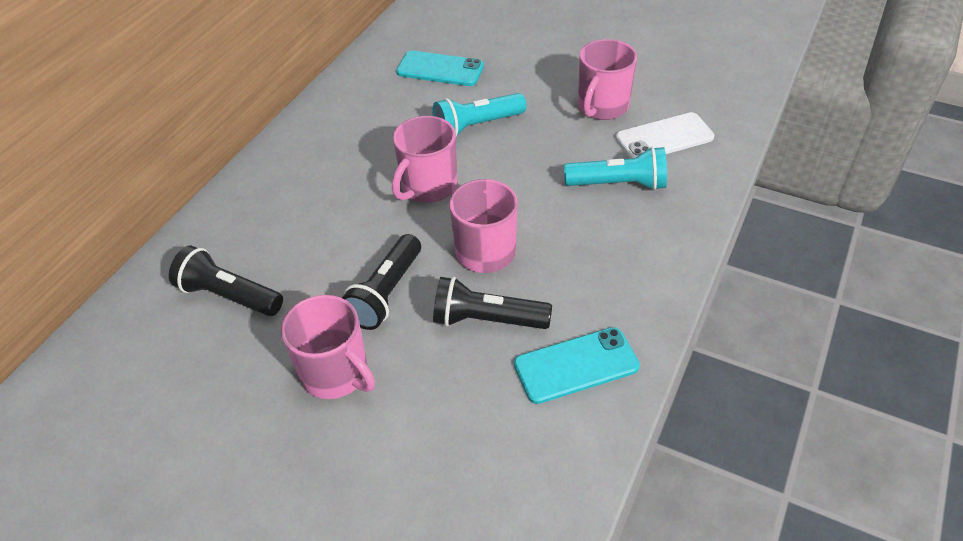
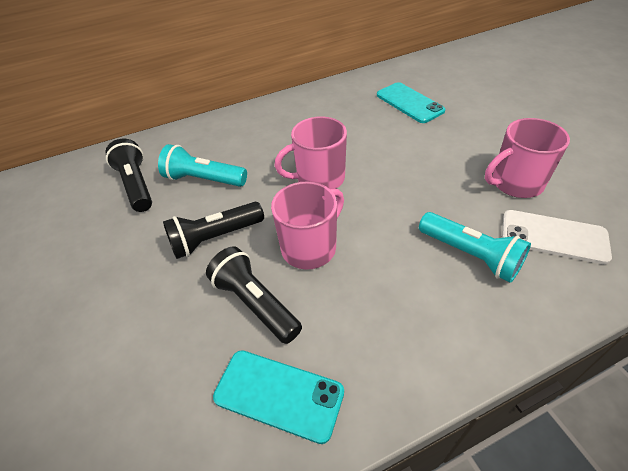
camera: 40 degrees right, 0 degrees up
pink mug [281,295,375,399] -> none
turquoise flashlight [432,93,526,136] -> turquoise flashlight moved to [158,144,247,187]

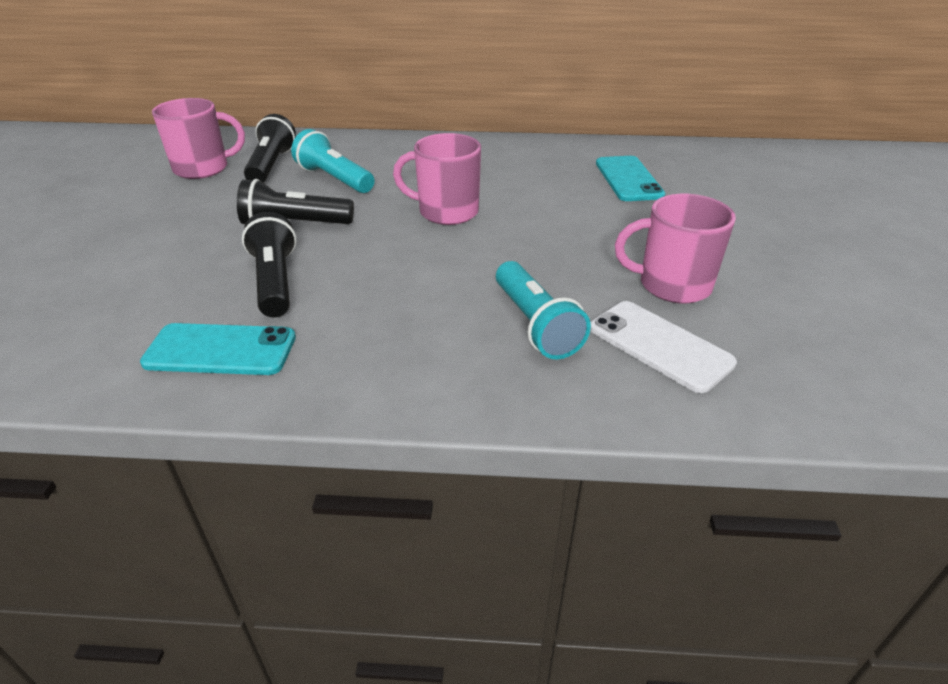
camera: 25 degrees right, 10 degrees down
turquoise phone [213,350,344,444] -> turquoise phone turned 45 degrees counterclockwise [140,323,296,375]
pink mug [271,181,344,270] -> pink mug moved to [152,98,245,179]

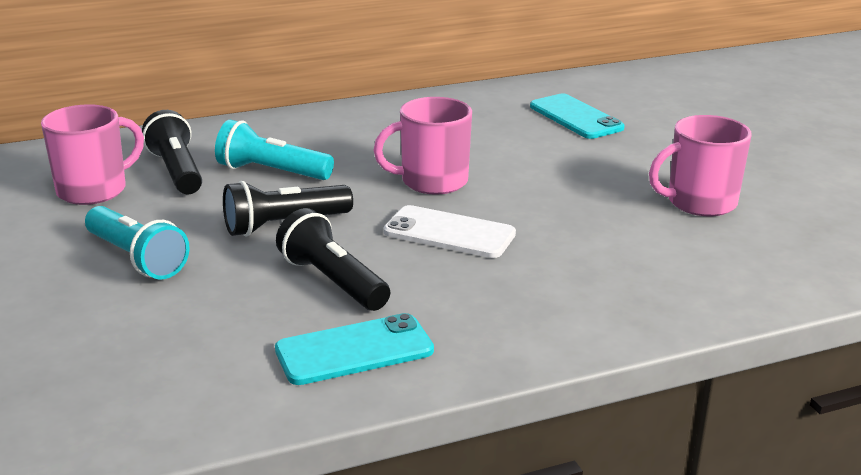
camera: 25 degrees left, 10 degrees down
turquoise flashlight [496,261,591,359] -> turquoise flashlight moved to [85,206,190,280]
white phone [590,301,737,393] -> white phone moved to [383,205,516,258]

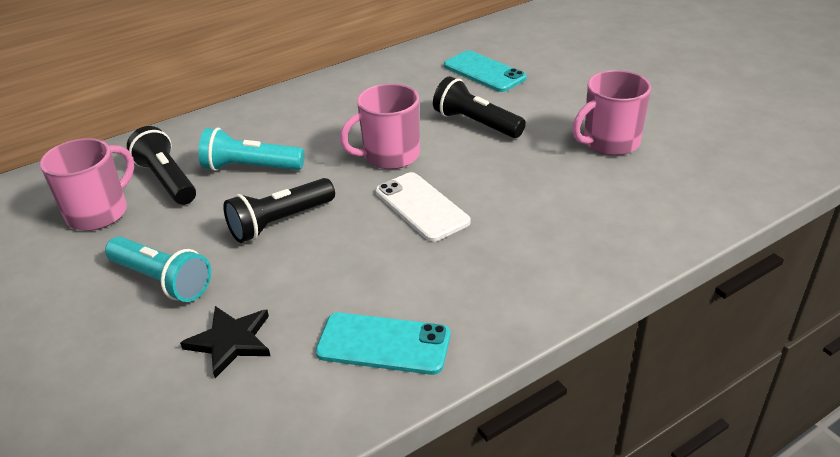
camera: 10 degrees left, 10 degrees up
turquoise phone [275,313,434,385] -> turquoise phone turned 45 degrees clockwise [315,312,450,375]
black flashlight [276,208,390,311] -> black flashlight moved to [433,76,526,138]
white phone [383,205,516,258] -> white phone turned 45 degrees clockwise [375,172,471,242]
none -> black star [180,306,270,378]

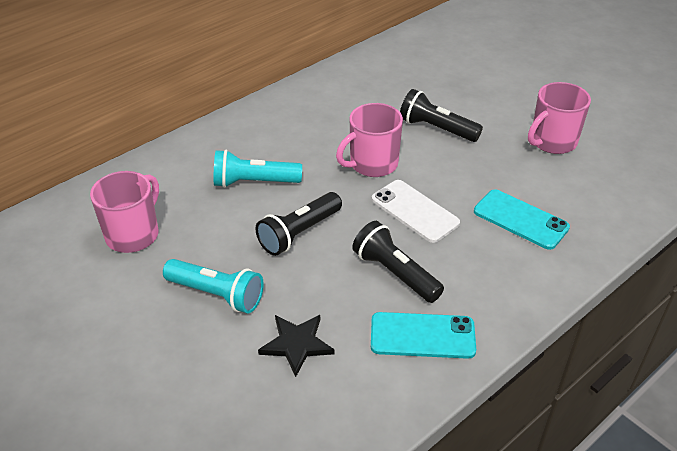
camera: 10 degrees left, 5 degrees up
black flashlight [127,126,196,205] -> black flashlight moved to [352,221,444,303]
turquoise phone [444,50,527,92] -> turquoise phone moved to [474,189,570,250]

